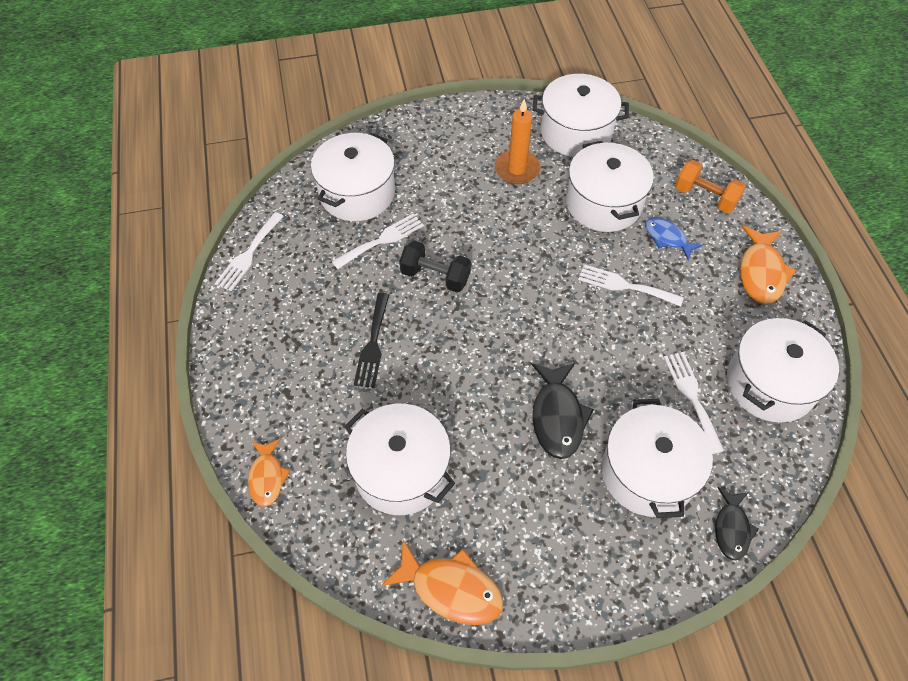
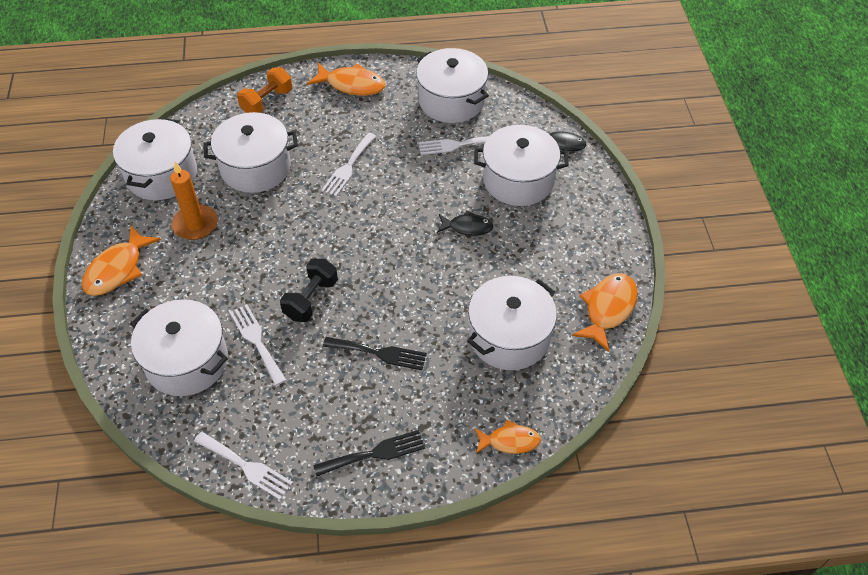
camera: 85 degrees left, 5 degrees down
black fish [531,363,594,459] -> black fish [437,210,494,236], size x0.64
blue fish [645,217,703,260] -> none
none -> orange fish [82,225,161,296]
none -> black fork [313,430,425,477]

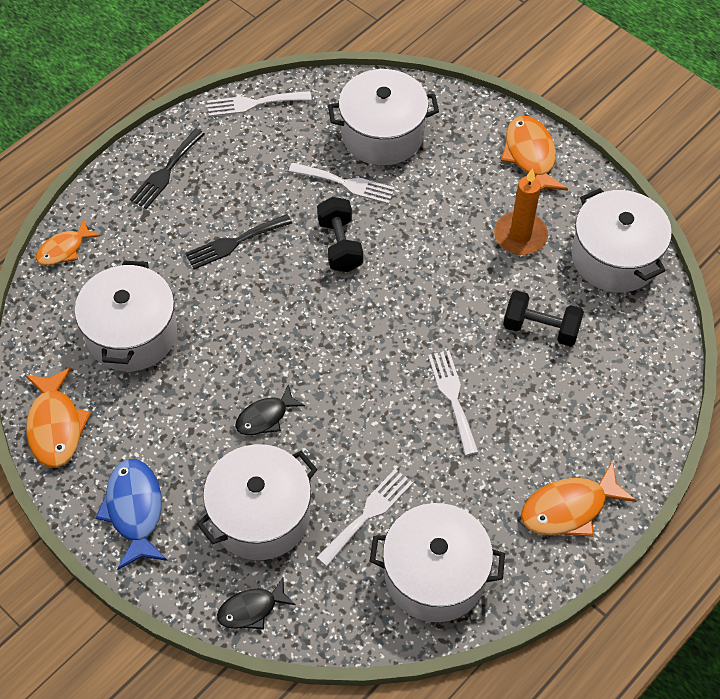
camera: 140 degrees right, 5 degrees up
white pot [203,112,298,193] -> black dumbbell [503,290,584,347]
orange dumbbell [237,67,293,113] -> none
none -> blue fish [96,459,168,570]

